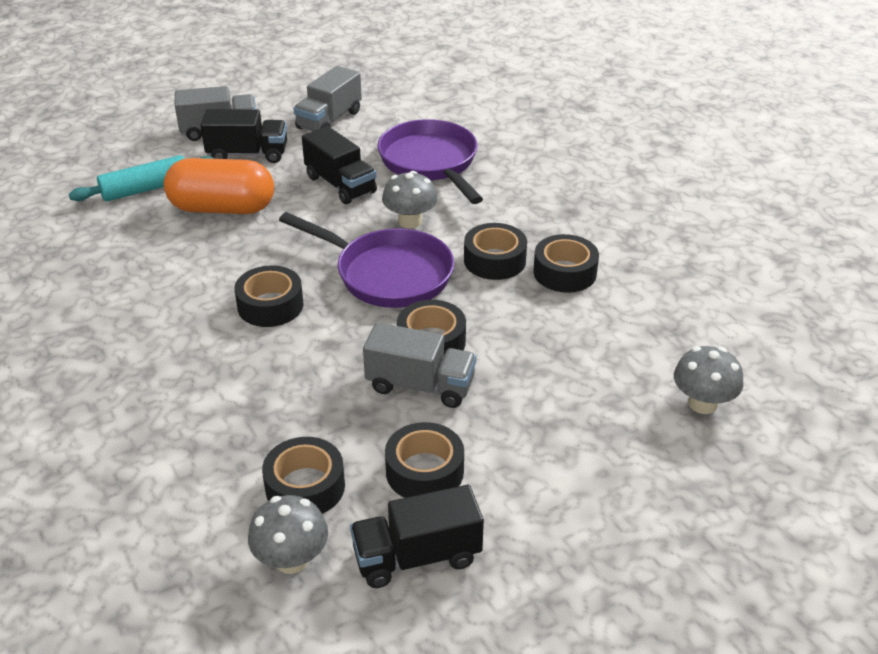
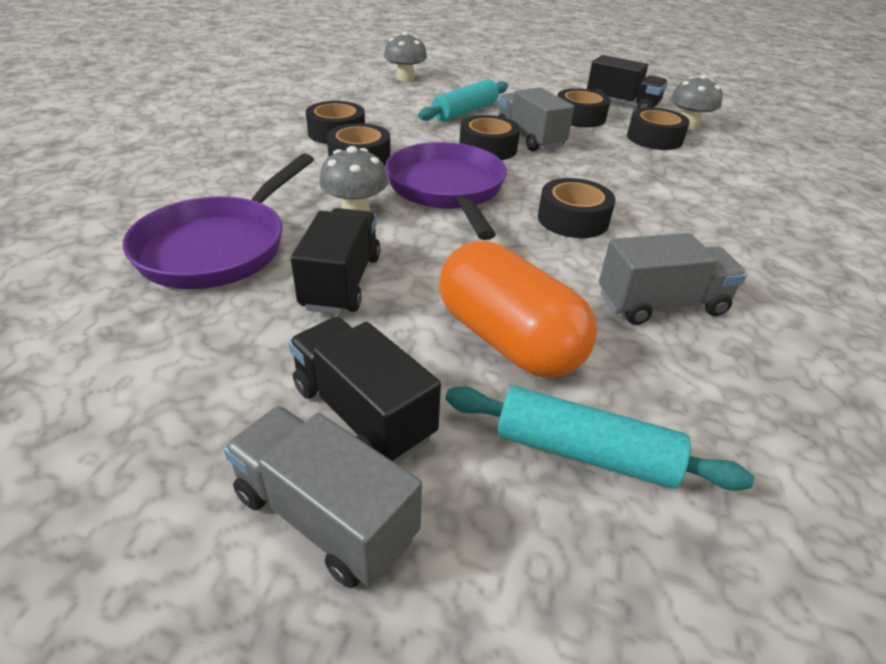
camera: 135 degrees left, 0 degrees up
grey truck [293,66,362,131] -> grey truck moved to [599,233,747,325]
none -> turquoise rolling pin [418,79,508,122]

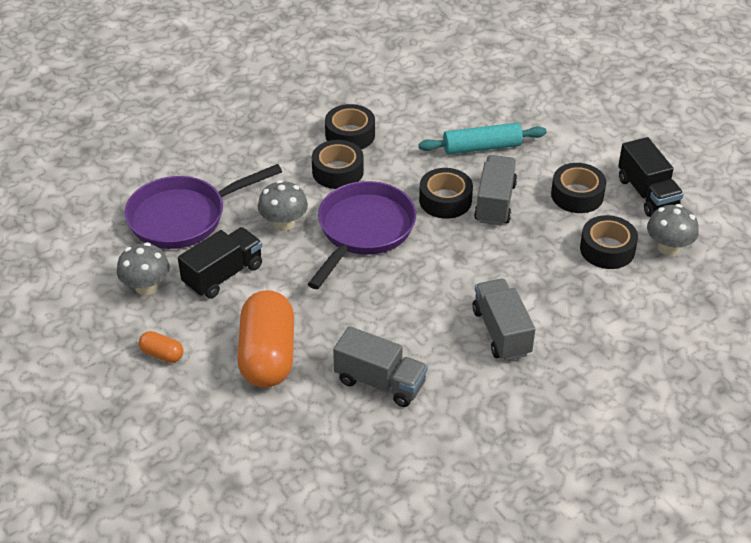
camera: 40 degrees right, 5 degrees up
grey truck [223,406,422,588] -> grey truck moved to [472,279,535,361]
black truck [288,317,441,464] -> orange capsule [139,331,183,363]
grey mushroom [384,31,427,82] -> grey mushroom moved to [117,242,170,296]
turquoise rolling pin [445,386,754,491] -> none
black tape [538,178,615,238] -> none

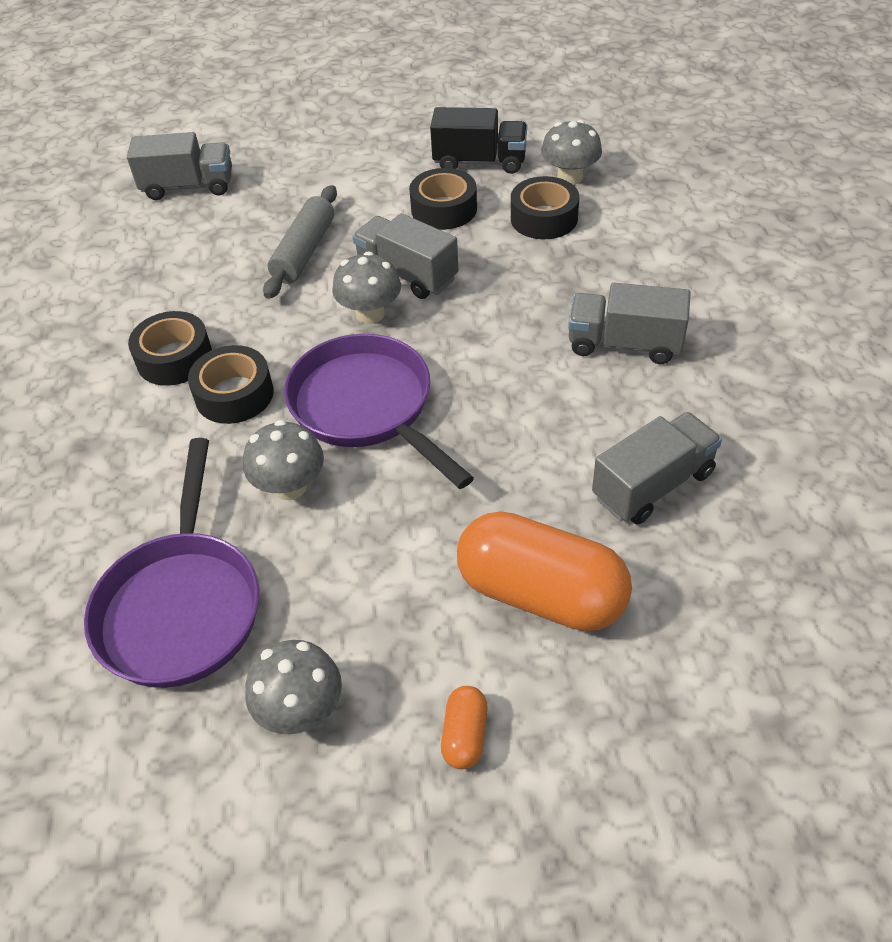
camera: 60 degrees left, 5 degrees up
orange capsule [139,331,183,363] -> orange capsule turned 45 degrees counterclockwise [441,686,488,769]
black truck [178,227,262,299] -> none
turquoise rolling pin [419,123,546,155] -> grey rolling pin [263,185,337,299]
black tape [419,168,473,219] -> grey mushroom [332,251,401,324]
none -> grey truck [127,132,232,200]

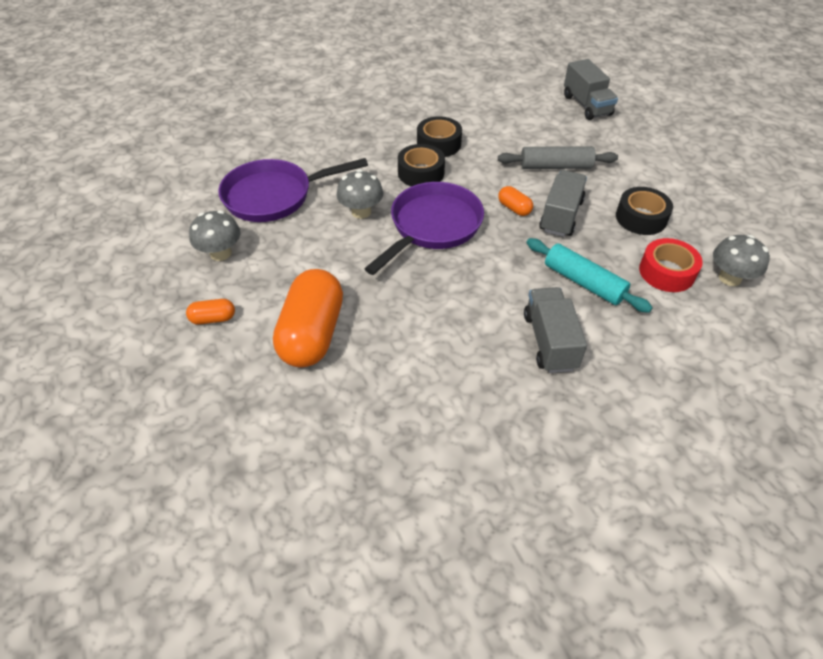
camera: 70 degrees right, 0 degrees up
grey mushroom [332,251,401,324] -> orange capsule [498,186,533,216]
black truck [430,107,527,174] -> none
black tape [511,176,579,239] -> red tape [639,238,703,292]
grey truck [592,412,722,525] -> none
none -> turquoise rolling pin [526,238,653,313]

